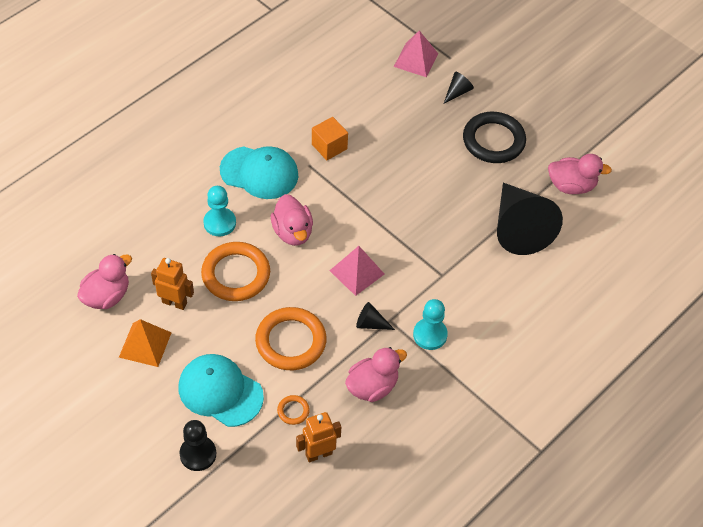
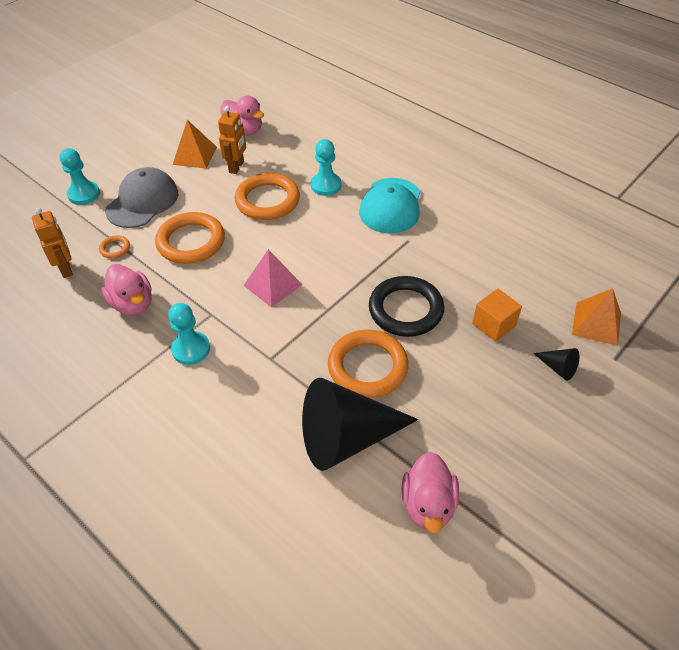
camera: 90 degrees right, 5 degrees down
turquoise cap [178,354,264,427] -> grey cap [105,167,178,228]
black pawn [179,420,216,471] -> turquoise pawn [60,148,100,205]
pink duck [271,194,313,246] -> none
orange cube [312,117,348,160] -> orange cube moved to [472,289,522,342]
black cone [356,302,395,330] -> none
pink pyramid [394,30,438,77] -> orange pyramid [572,288,621,346]
black ring [463,112,526,163] -> black ring moved to [369,276,444,337]
none -> orange ring [328,329,409,398]

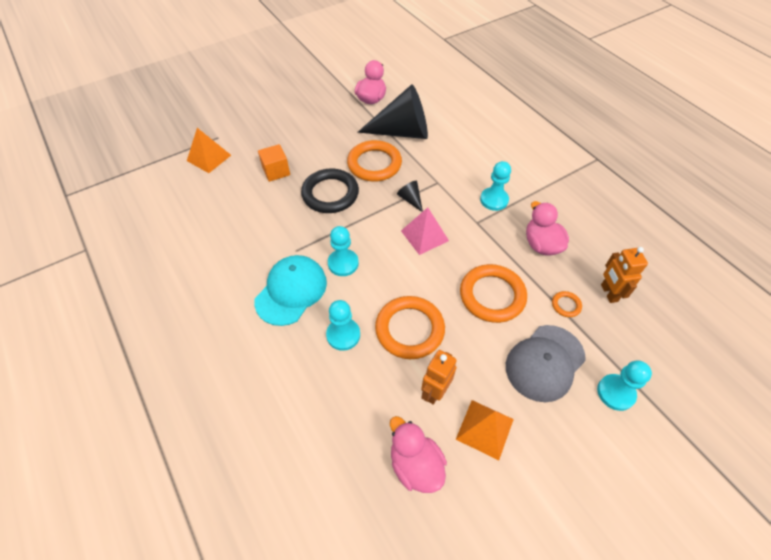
camera: 165 degrees left, 5 degrees up
black cone [533,348,580,381] -> black cone moved to [397,181,423,212]
none -> turquoise pawn [328,226,359,276]

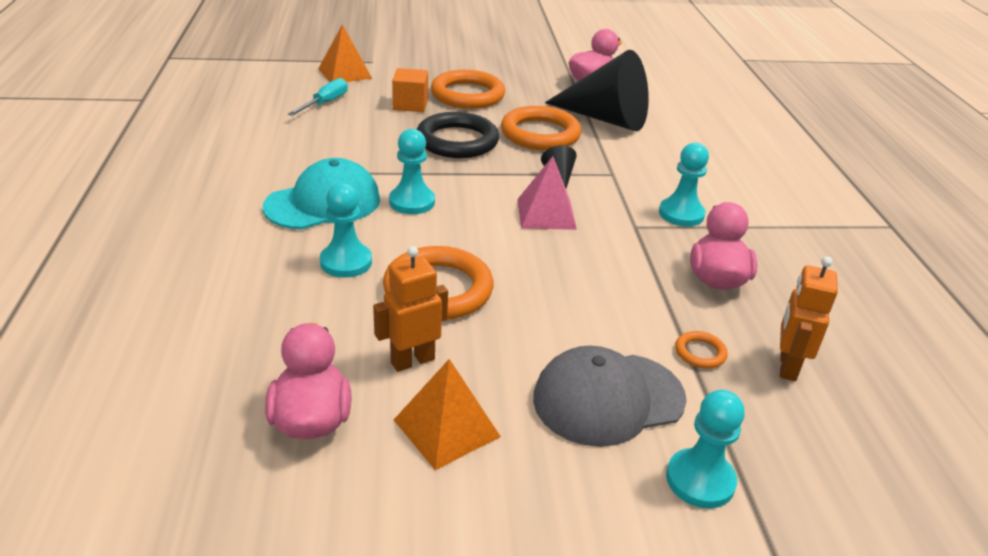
camera: 25 degrees right, 20 degrees down
orange ring [460,264,527,323] -> orange ring moved to [431,70,505,109]
none -> turquoise screwdriver [288,78,348,116]

